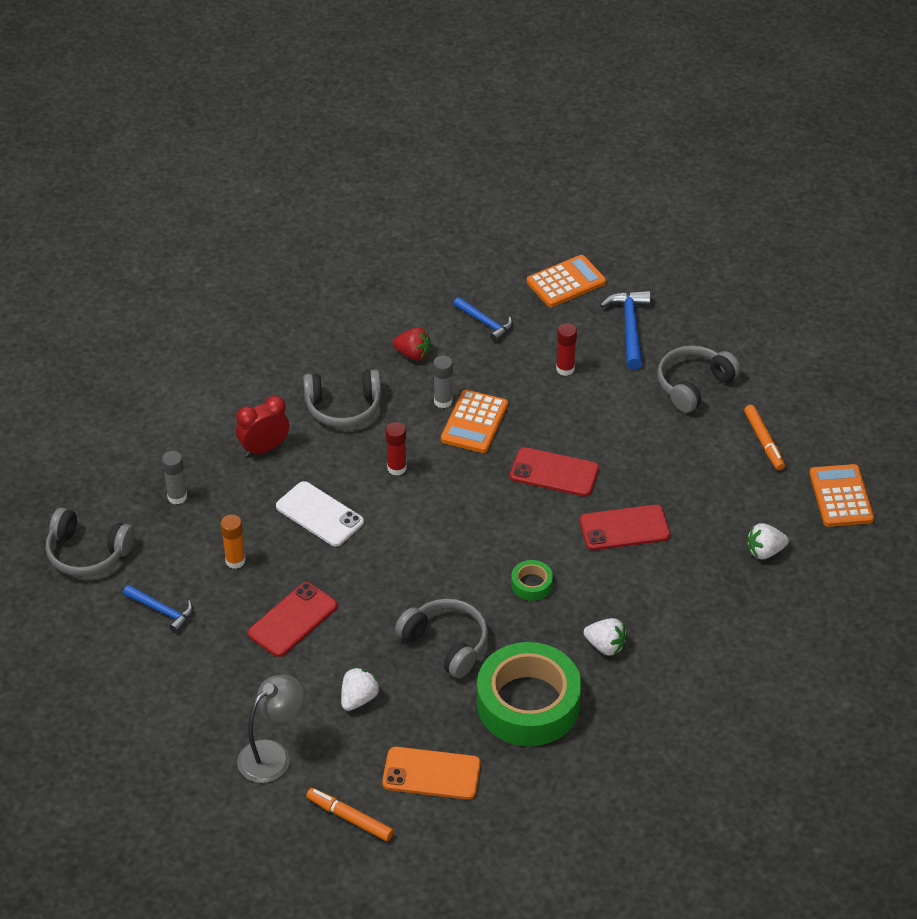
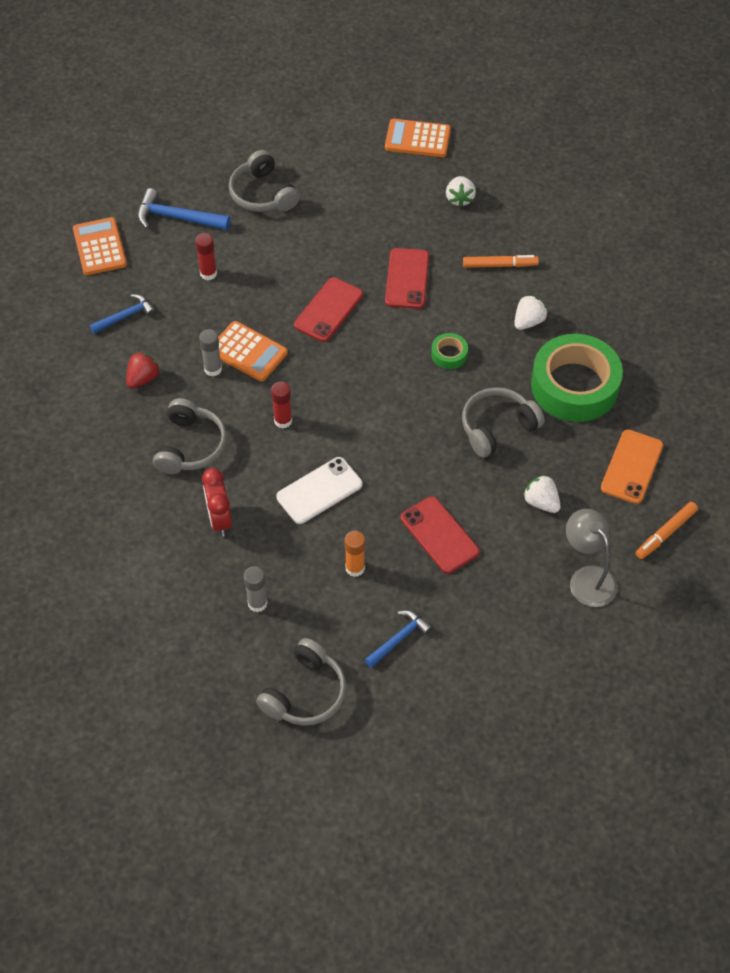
camera: 75 degrees left, 10 degrees up
orange marker [744,405,785,470] -> orange marker moved to [463,255,539,268]

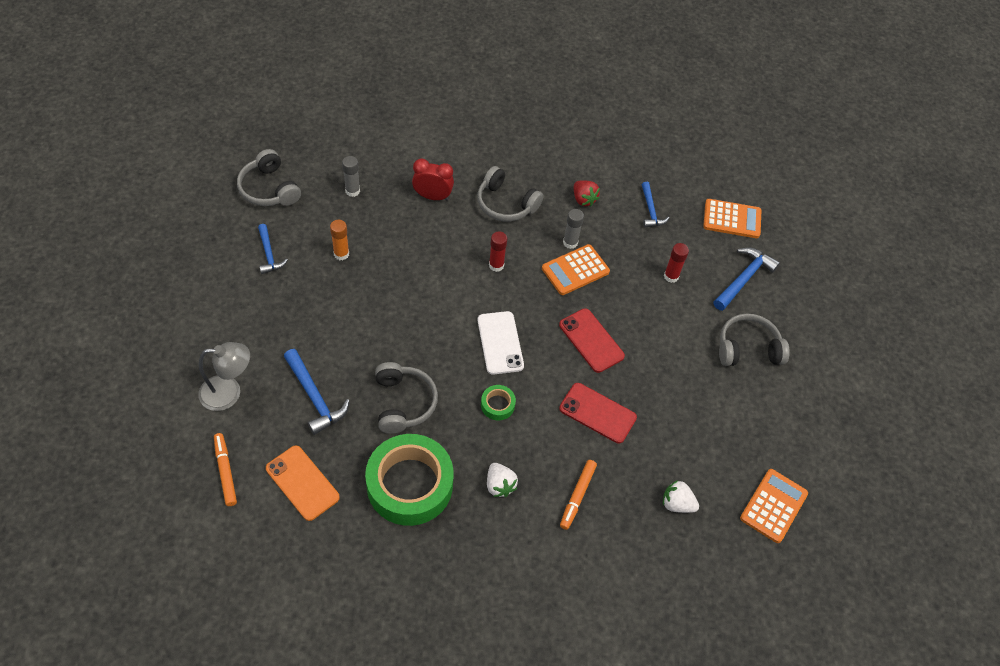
camera: 110 degrees right, 0 degrees up
white phone [276,457,363,524] -> white phone moved to [477,311,524,375]
red phone [401,496,480,574] -> none
white strawberry [523,475,561,513] -> blue hammer [284,349,350,435]

